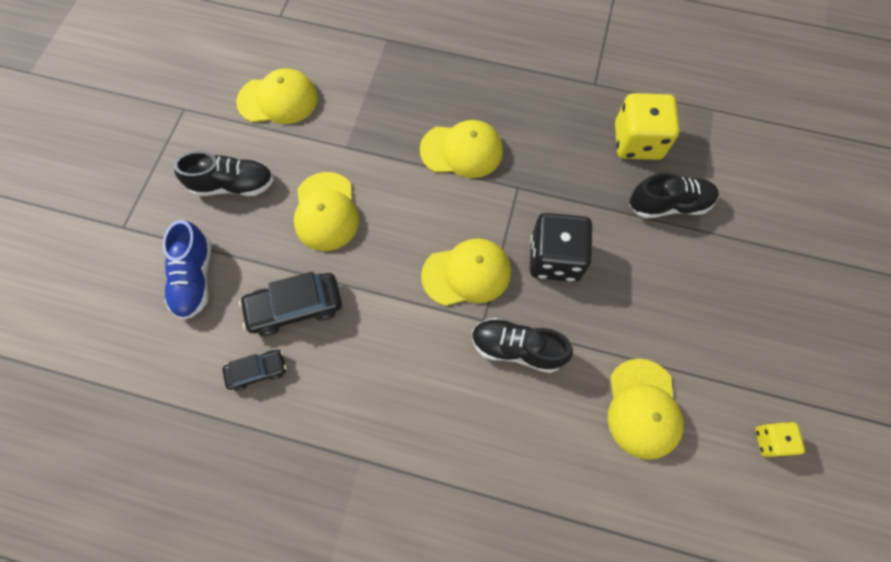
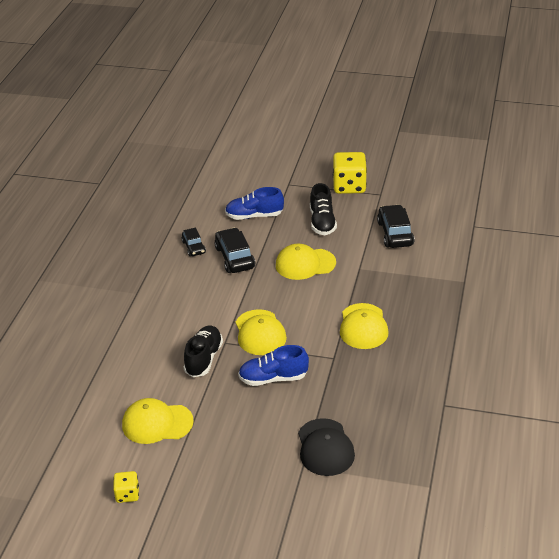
camera: 90 degrees right, 30 degrees down
yellow cap [236,68,318,124] -> black car [377,205,414,248]
black dice [530,213,593,282] -> blue shoe [238,345,309,386]
yellow dice [615,93,680,160] -> yellow dice moved to [333,152,367,194]
black shoe [629,173,719,219] -> black cap [298,418,355,476]

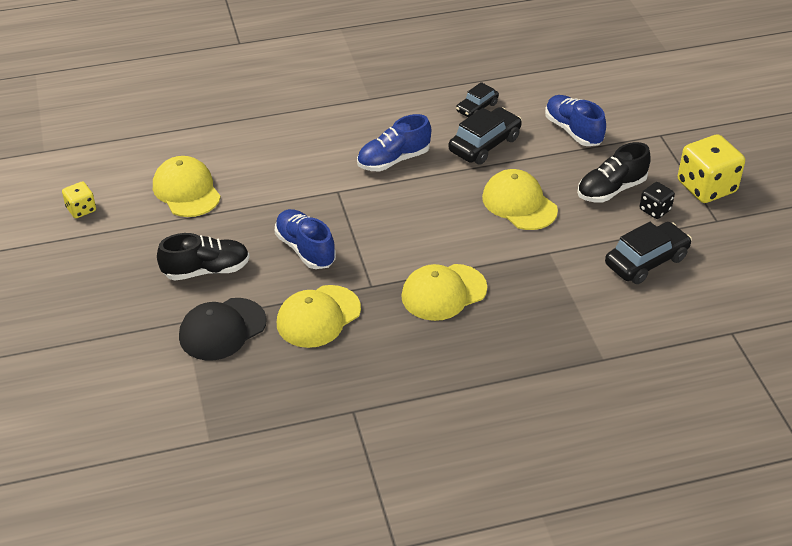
camera: 60 degrees right, 5 degrees up
black shoe [184,325,223,377] -> black shoe moved to [157,233,250,281]
yellow cap [236,309,287,355] -> yellow cap moved to [277,285,361,348]
none -> blue shoe [357,114,431,172]
none -> black dice [640,182,675,219]

